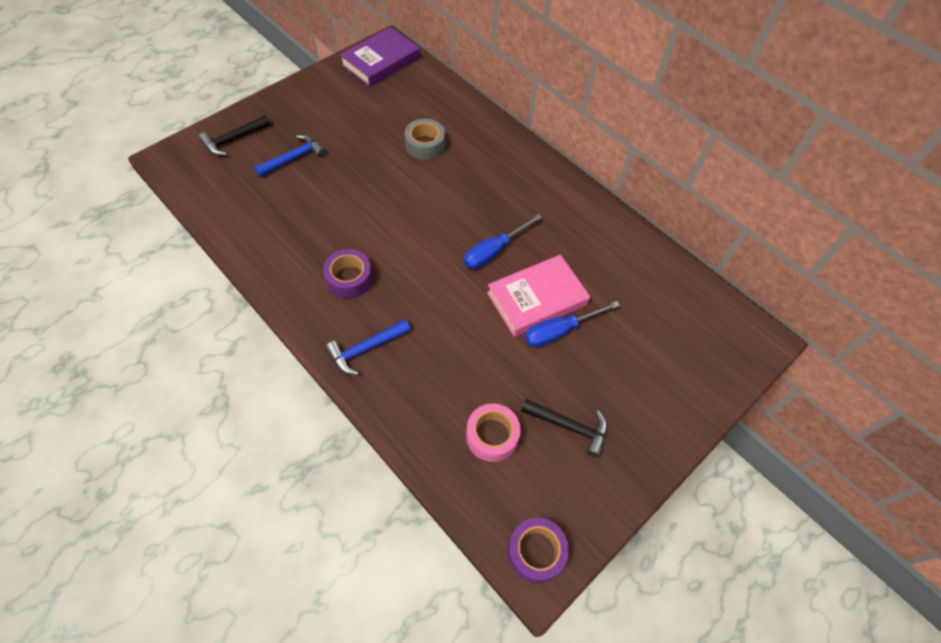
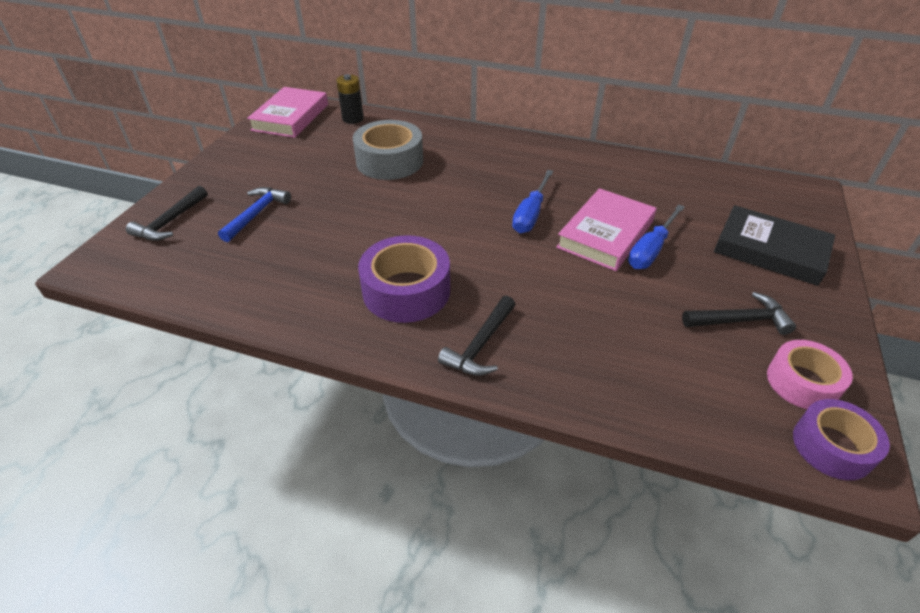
camera: 25 degrees left, 15 degrees down
purple tape [323,249,373,298] -> purple tape [358,235,450,323], size x1.53
blue hammer [325,319,411,375] -> black hammer [438,296,515,376]
purple book [340,27,420,87] -> pink book [247,87,328,138]
grey tape [405,119,445,160] -> grey tape [353,120,423,180], size x1.53
pink tape [466,403,521,462] -> pink tape moved to [767,340,853,409]
none -> black battery [336,74,364,124]
none -> black book [714,205,835,286]

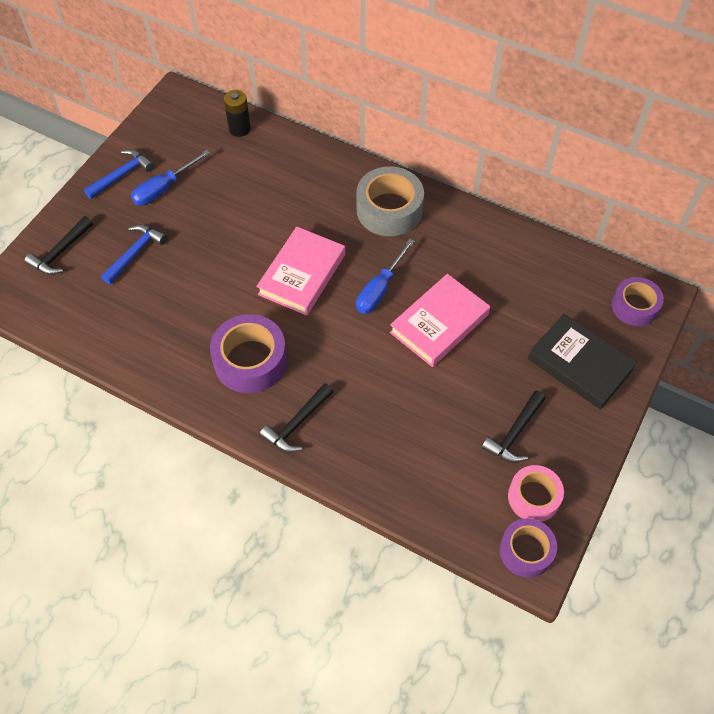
camera: 10 degrees right, 15 degrees up
pink book [247,87,328,138] -> pink book moved to [256,226,345,316]
grey tape [353,120,423,180] -> grey tape moved to [356,166,424,236]
blue screwdriver [628,204,685,269] -> blue screwdriver moved to [131,150,210,206]
black hammer [682,292,796,335] -> black hammer turned 120 degrees clockwise [482,391,546,463]
none -> blue hammer [84,149,154,199]
none -> purple tape [612,277,664,326]

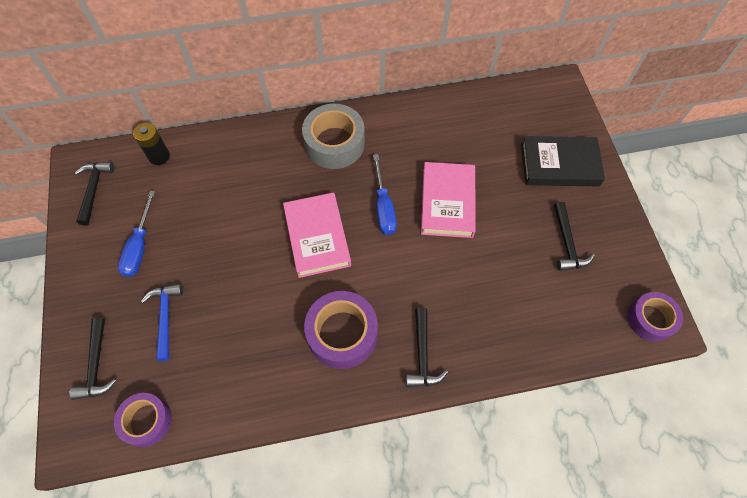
camera: 40 degrees left, 5 degrees up
blue hammer [84,149,154,199] -> none
pink tape [508,465,564,522] -> none
purple tape [612,277,664,326] -> purple tape moved to [114,393,172,447]
none -> black hammer [75,162,114,225]

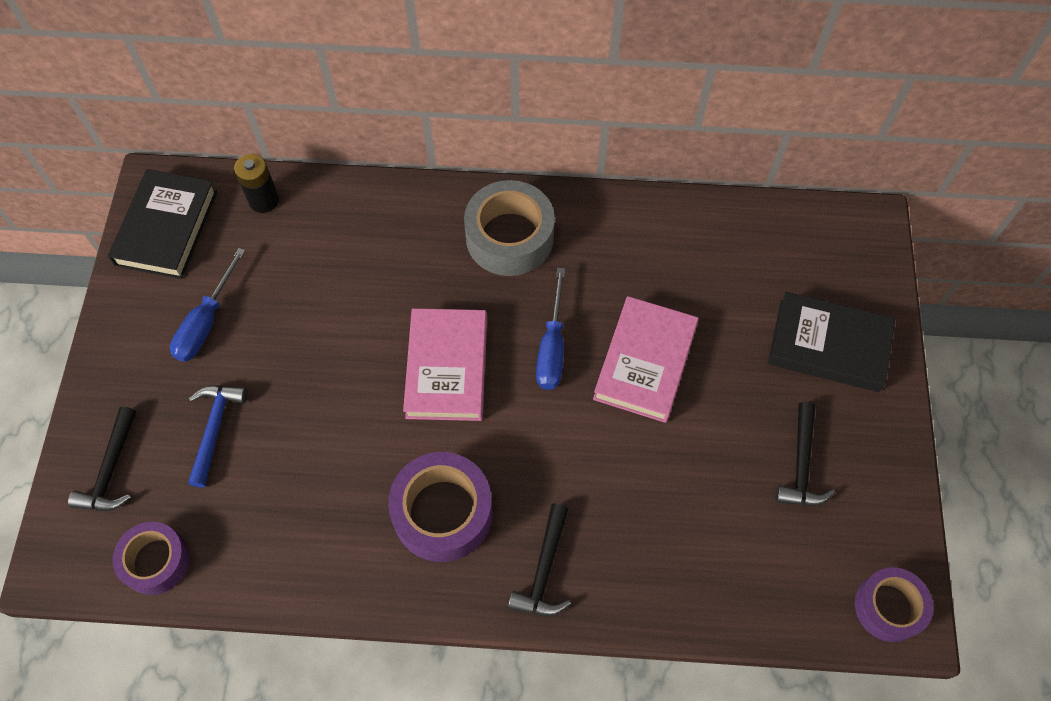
camera: 15 degrees right, 0 degrees up
black hammer [75,162,114,225] -> black book [108,169,217,279]

